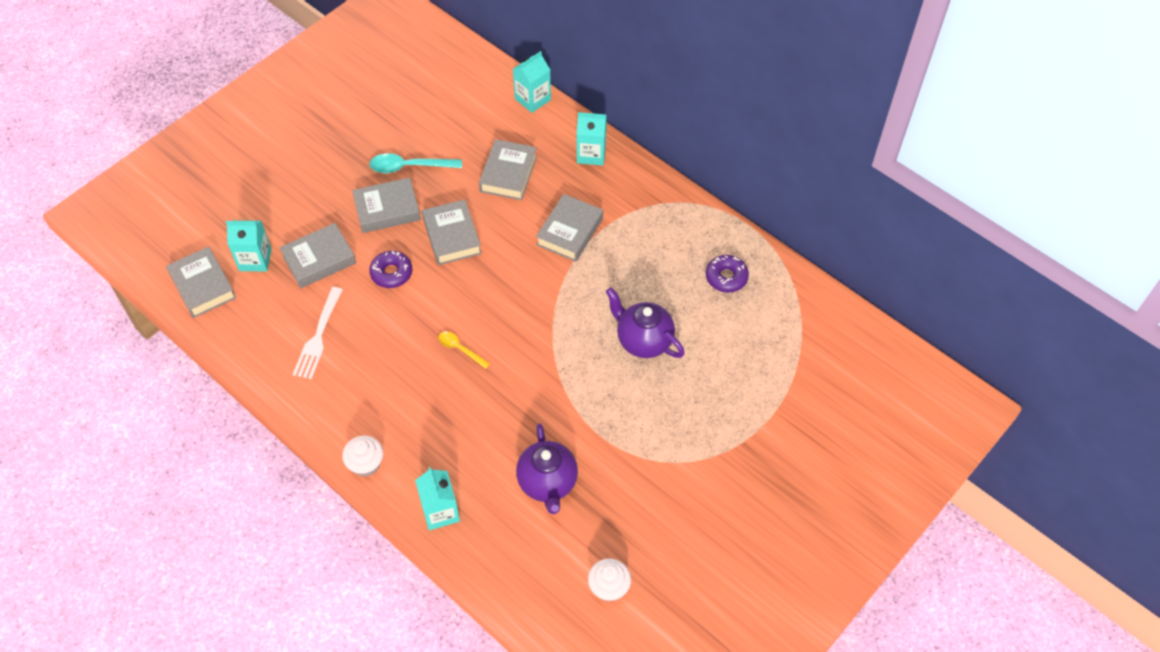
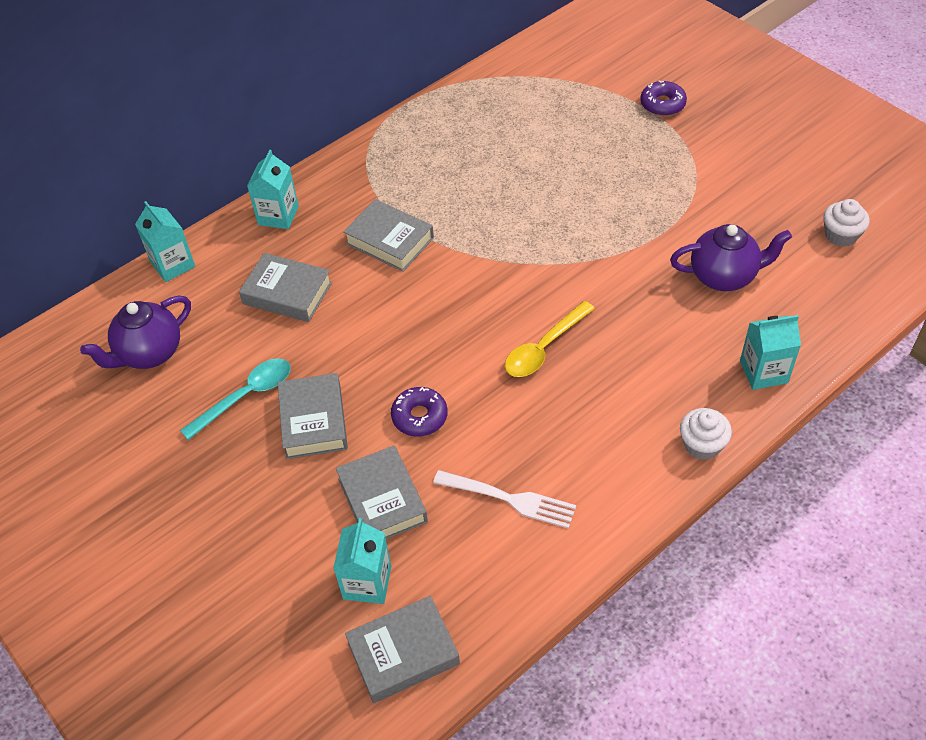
camera: 80 degrees left, 5 degrees down
turquoise spoon [369,153,462,173] -> turquoise spoon turned 135 degrees counterclockwise [180,358,290,440]
grey book [422,199,482,265] -> none
yellow spoon [438,332,490,369] -> yellow spoon [505,301,595,377], size x1.65
purple teapot [606,288,685,358] -> purple teapot moved to [80,296,191,369]
purple donut [706,255,749,293] -> purple donut moved to [640,80,687,116]

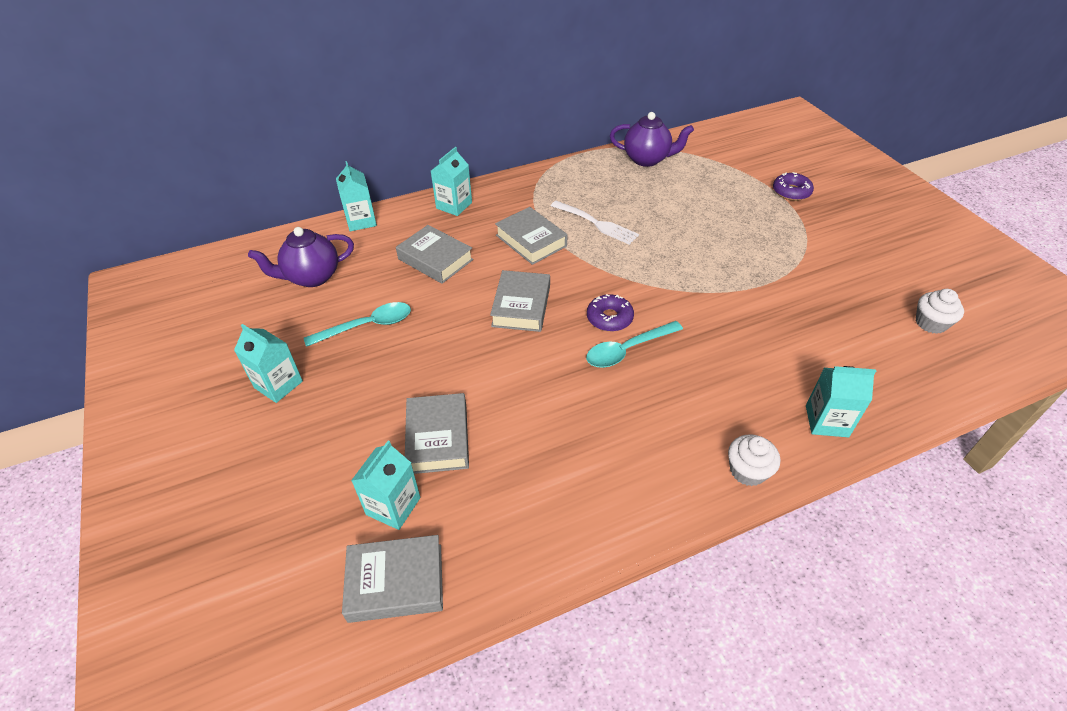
camera: 15 degrees right, 5 degrees down
grey book [278,373,348,459] -> grey book moved to [490,270,550,332]
purple donut [391,387,448,437] -> purple donut moved to [587,294,634,332]
white fork [433,470,576,529] -> white fork moved to [551,201,639,245]
yellow spoon [505,301,595,377] -> turquoise spoon [586,321,683,368]
purple teapot [670,224,792,291] -> purple teapot moved to [610,112,694,167]
none -> turquoise carton [234,324,303,403]

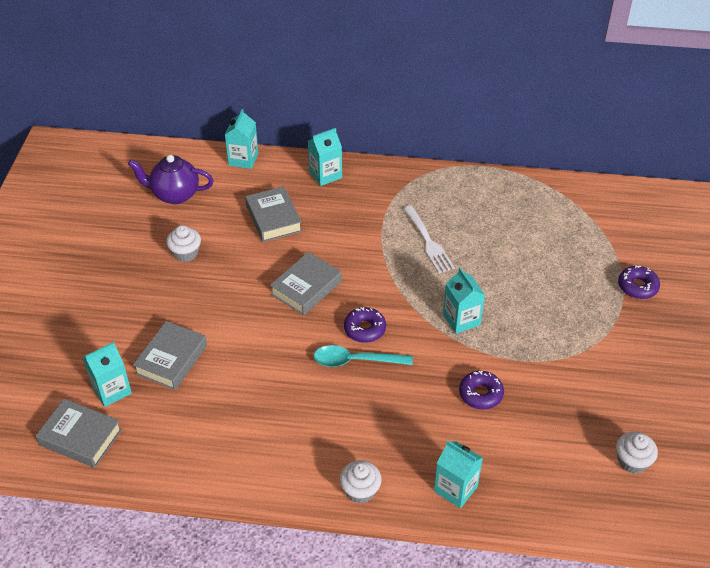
camera: 30 degrees right, 0 degrees up
turquoise carton [234,324,303,403] -> turquoise carton moved to [443,268,485,334]
turquoise spoon [304,302,411,347] -> white cupcake [166,225,201,262]
grey book [495,207,568,265] -> none
purple teapot [610,112,694,167] -> none
none -> purple donut [459,371,504,410]

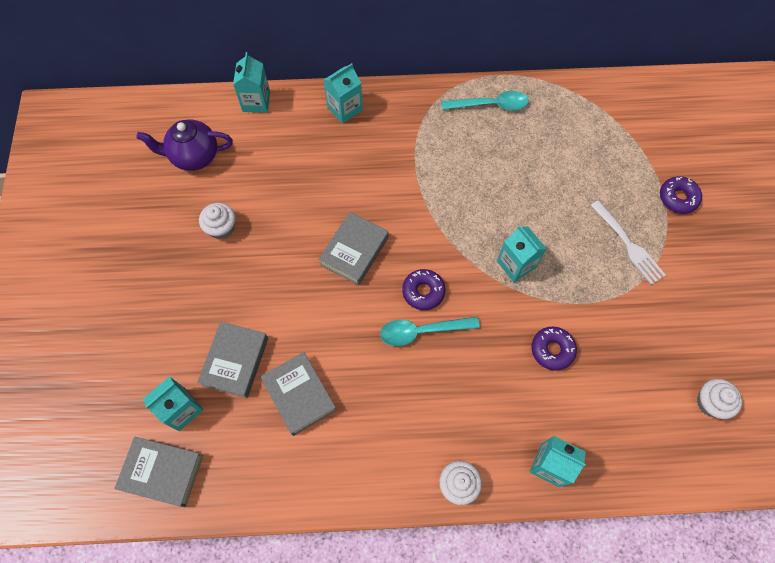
camera: 10 degrees left, 20 degrees up
grey book [245,186,302,242] -> grey book moved to [261,352,337,436]
white fork [403,205,455,273] -> white fork moved to [590,200,666,285]
none -> turquoise spoon [442,91,529,110]

